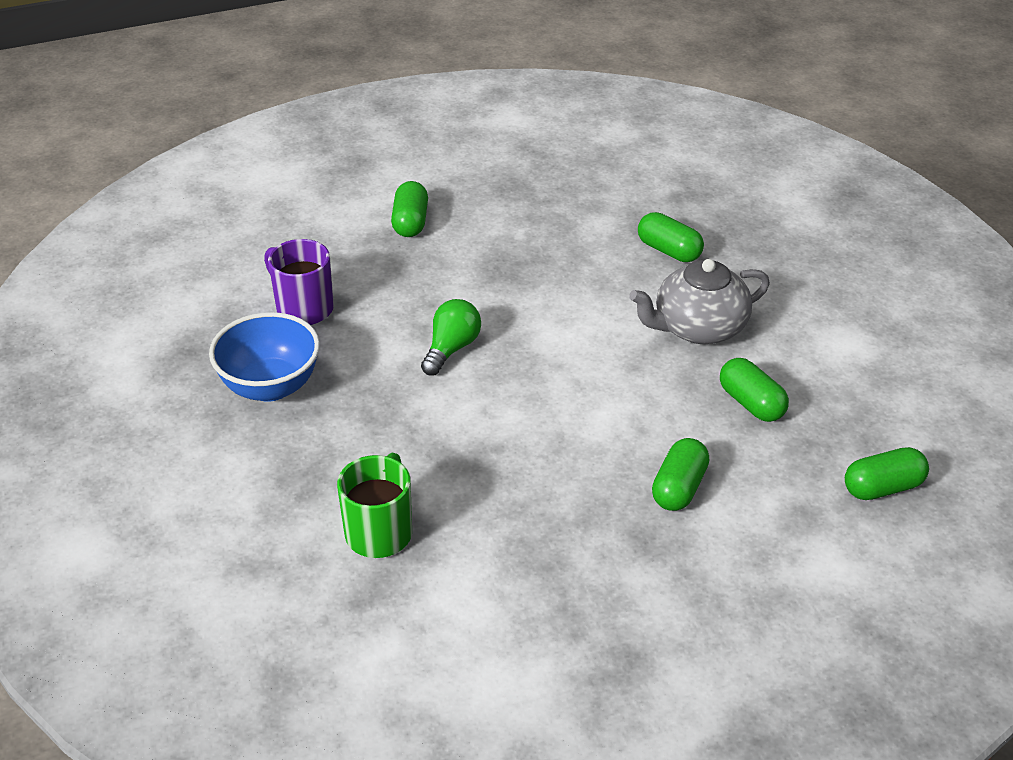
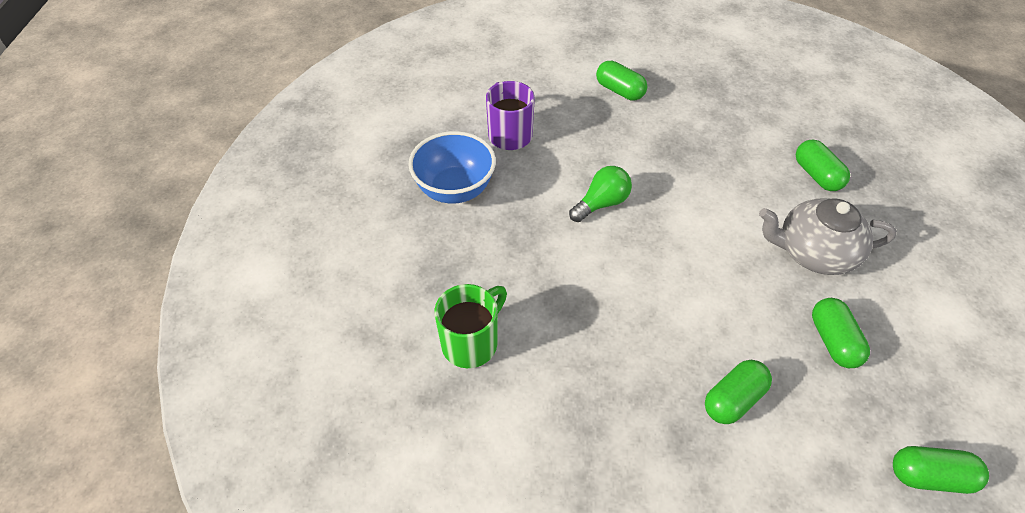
camera: 25 degrees right, 10 degrees up
green capsule [391,181,428,237] -> green capsule turned 75 degrees counterclockwise [596,61,647,101]

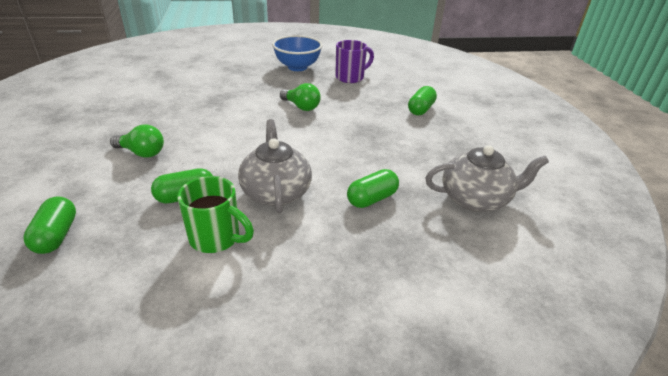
camera: 75 degrees right, 15 degrees down
green mug [434,284,507,368] -> green mug moved to [177,176,254,253]
green capsule [705,360,772,424] -> green light bulb [110,124,164,158]
none -> grey teapot [426,145,549,212]

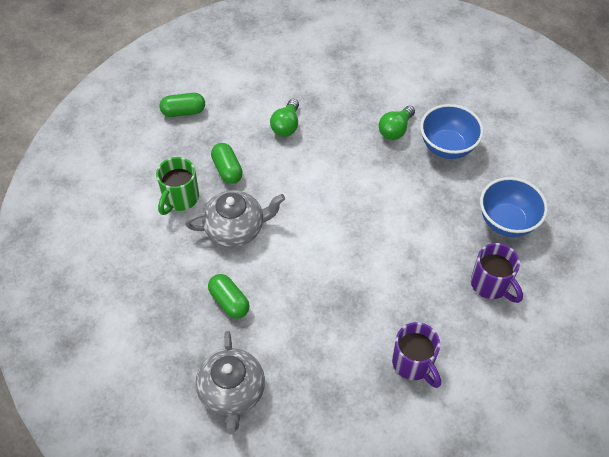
camera: 90 degrees right, 20 degrees up
green light bulb [280,83,321,111] -> green light bulb moved to [379,106,415,140]
green capsule [408,86,437,115] -> purple mug [392,322,441,388]
none -> blue bowl [420,104,484,159]

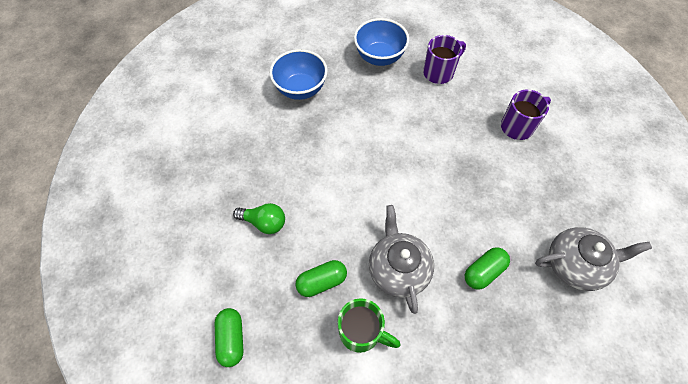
camera: 90 degrees left, 5 degrees up
green light bulb [379,106,415,140] -> none

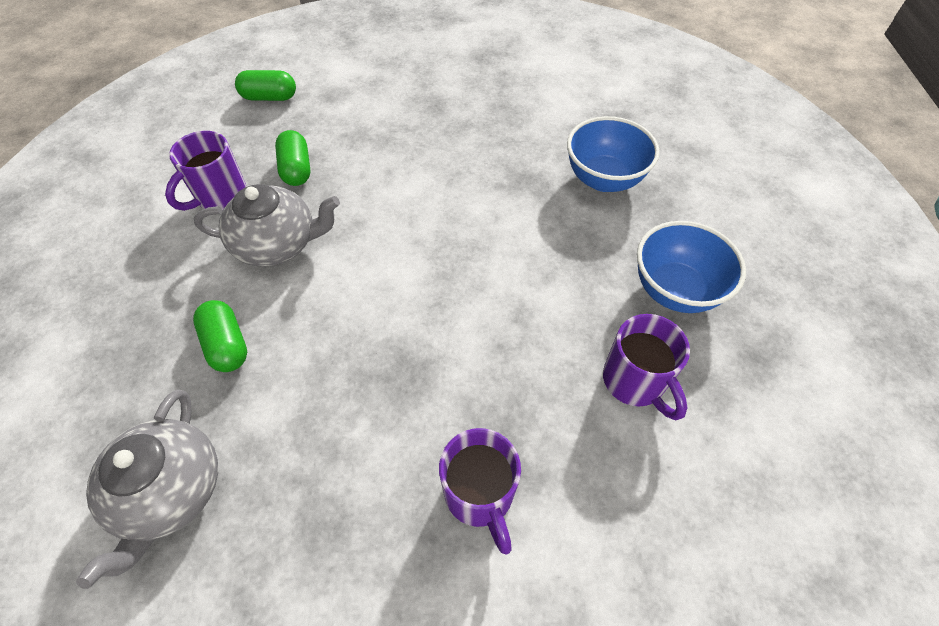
camera: 100 degrees right, 5 degrees down
green light bulb [233,203,285,234] -> none
green mug [338,298,401,353] -> purple mug [165,131,246,211]

